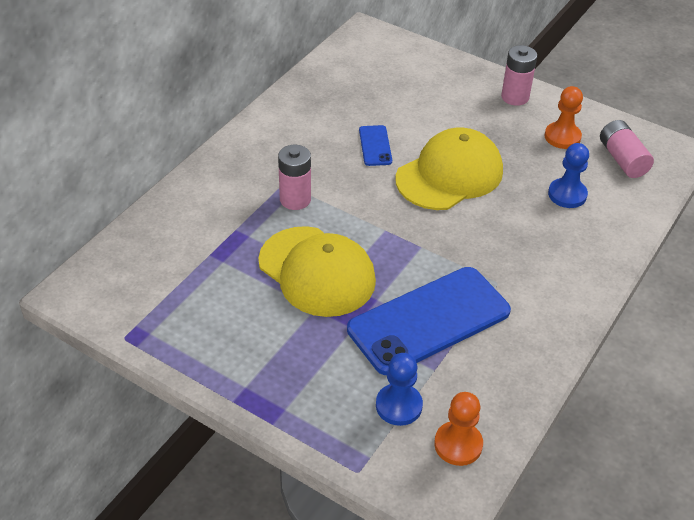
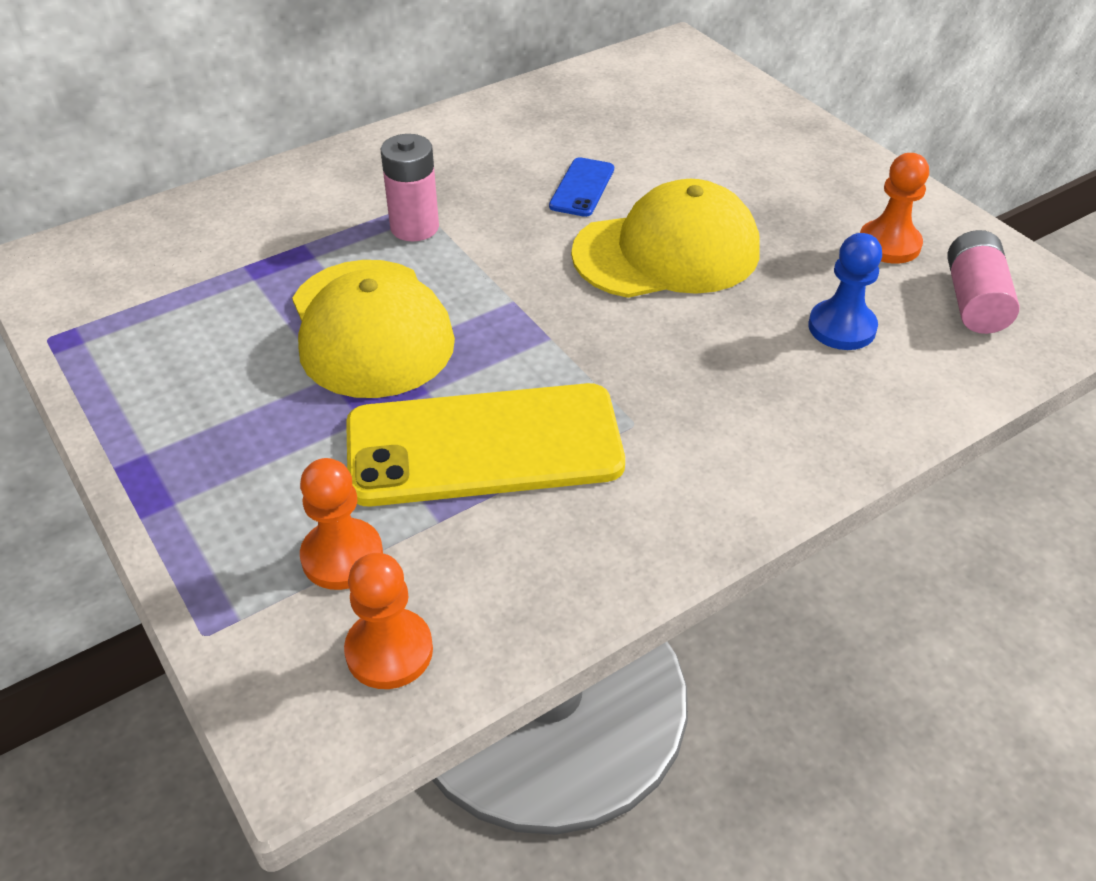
camera: 25 degrees right, 0 degrees up
blue phone [347,267,511,375] -> yellow phone [346,383,625,506]
blue pawn [376,353,423,426] -> orange pawn [300,458,383,590]
pink battery [501,45,537,106] -> none

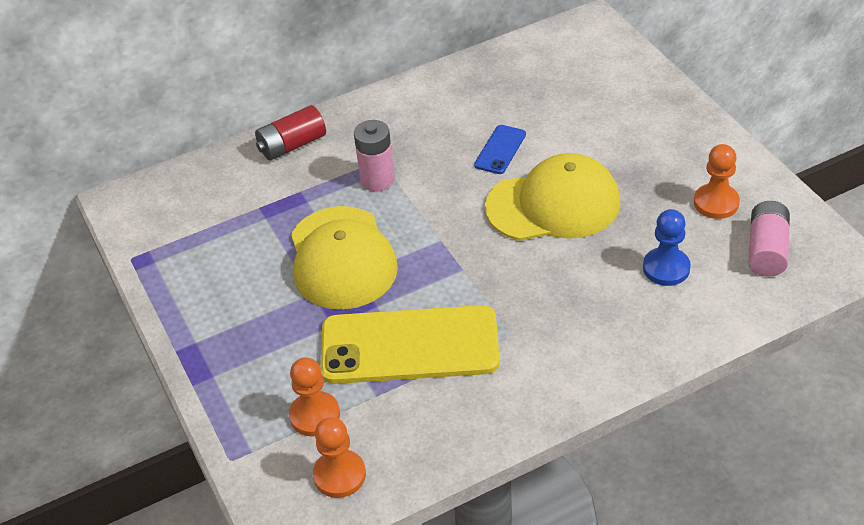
camera: 10 degrees right, 0 degrees up
none -> red battery [255,105,326,161]

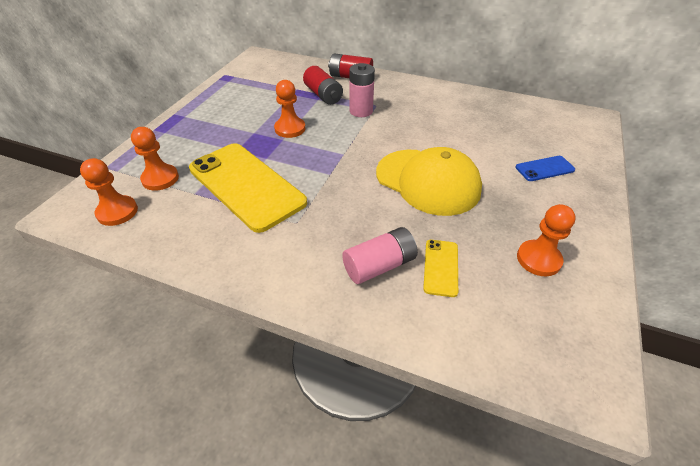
camera: 45 degrees right, 0 degrees up
yellow cap [291,206,398,310] -> orange pawn [274,80,305,138]
blue phone [474,125,526,174] -> blue phone moved to [516,156,575,181]
blue pawn [643,209,691,286] -> yellow phone [423,240,458,297]
pink battery [748,201,790,277] -> pink battery moved to [342,227,418,284]
none -> red battery [303,66,343,105]

